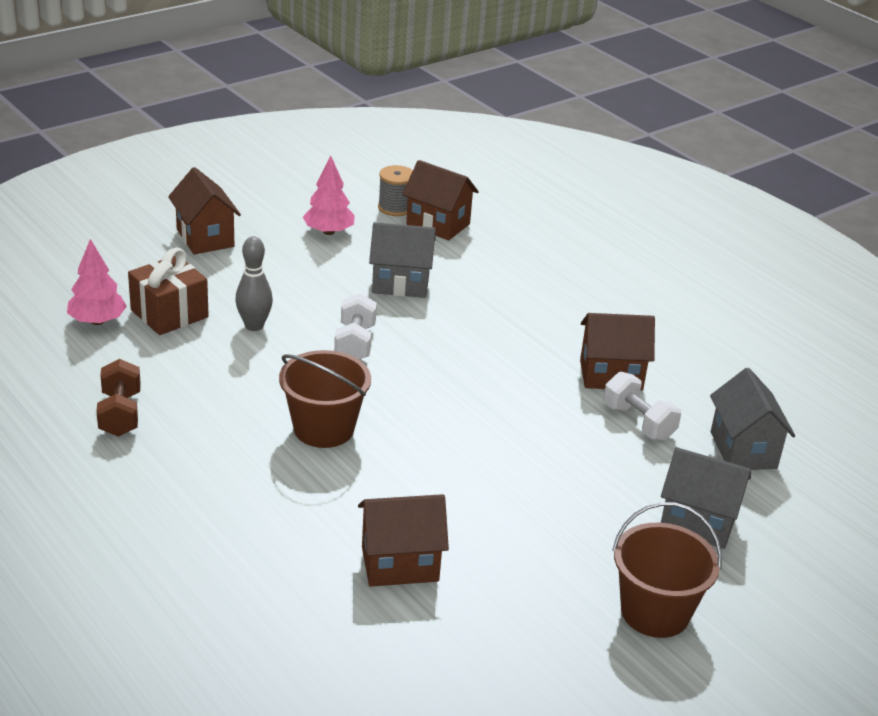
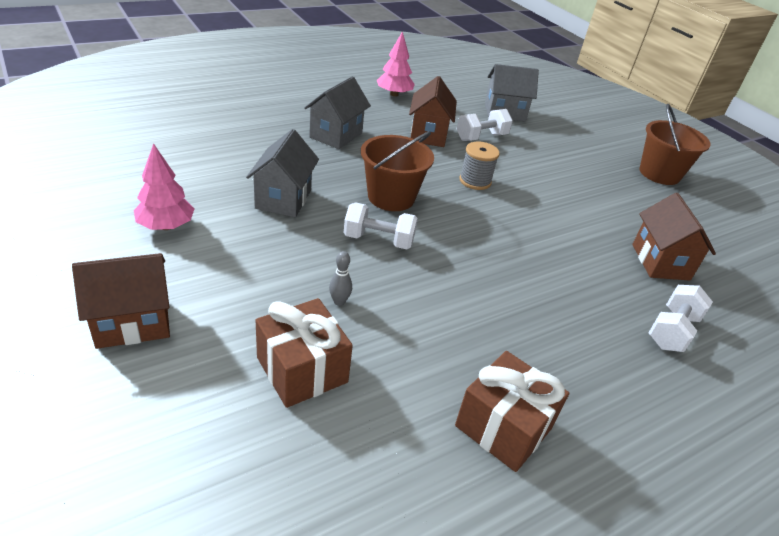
camera: 85 degrees left, 5 degrees up
pink tree [67,239,127,325] -> pink tree moved to [377,31,415,97]
brown dumbbell [97,359,141,437] -> brown gift [455,351,569,472]
grey bowling pin [235,236,273,331] -> grey bowling pin [329,251,352,306], size x0.58
brown bucket [279,350,371,448] -> brown bucket moved to [361,131,434,211]
grey spool [378,165,413,216] -> grey spool moved to [459,142,500,190]
brown house [402,160,479,240] -> none
grey house [661,447,751,549] -> grey house moved to [304,76,371,149]
none -> white dumbbell [649,285,713,352]

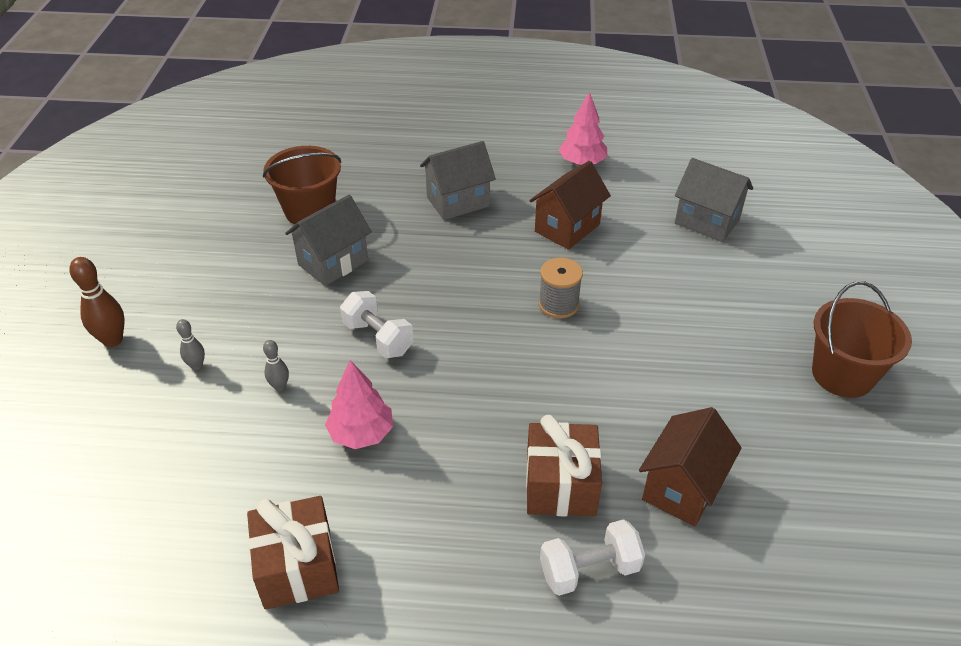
camera: 40 degrees right, 5 degrees up
brown house [72,253,170,349] -> brown bowling pin [70,257,125,347]
pink tree [134,143,195,230] -> pink tree moved to [325,360,393,449]
brown gift [256,298,353,408] -> brown gift moved to [526,415,602,517]
brown bucket [361,131,434,211] -> brown bucket moved to [263,146,342,225]
white dumbbell [457,109,513,141] -> none
none -> grey bowling pin [176,319,205,370]

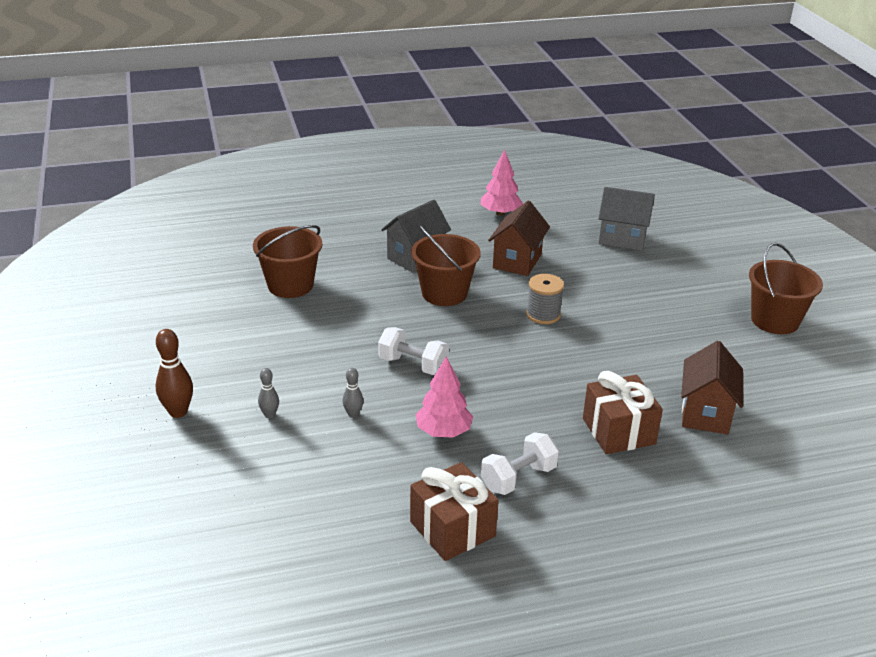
camera: 20 degrees left, 10 degrees down
grey house [285,195,372,286] -> none
white dumbbell [540,519,645,596] -> white dumbbell moved to [481,432,559,495]
none -> brown bucket [411,226,481,306]

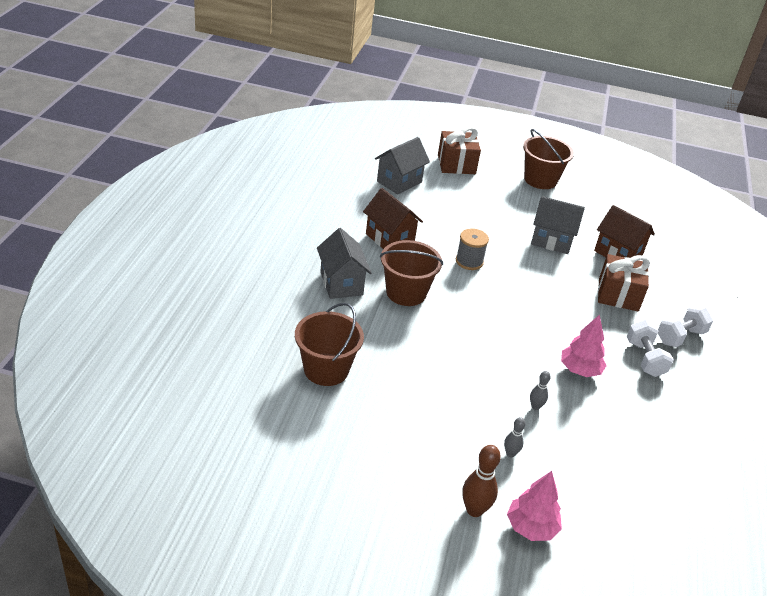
camera: 65 degrees left, 5 degrees up
white dumbbell [378,327,449,375] -> white dumbbell moved to [658,306,713,347]
brown gift [410,462,499,561] -> brown gift moved to [438,126,481,174]
pink tree [481,150,523,216] -> pink tree moved to [507,471,562,541]
none -> grey house [531,196,585,254]

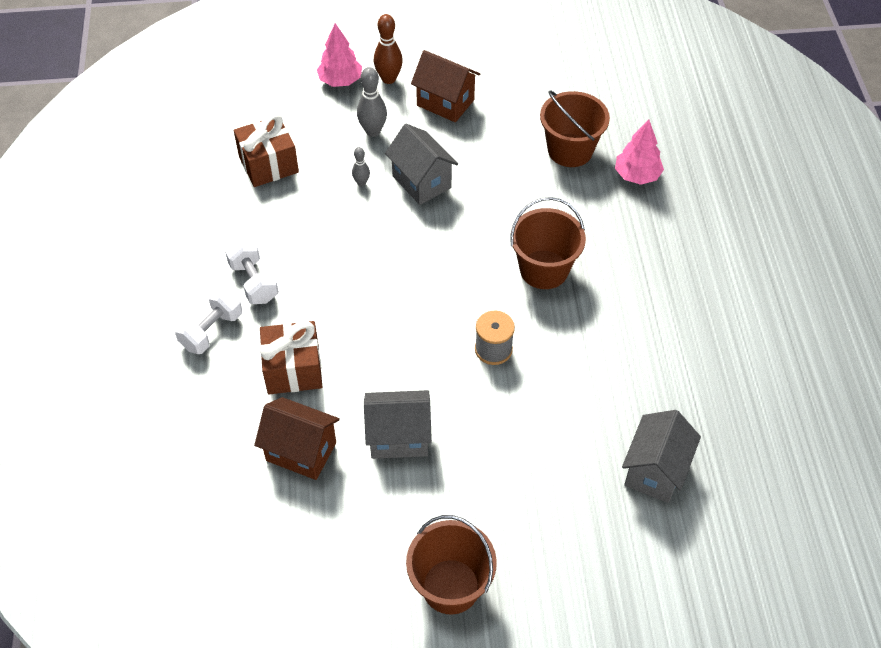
camera: 165 degrees right, 15 degrees up
grey house [317,228,371,299] -> grey house moved to [385,124,458,205]
brown house [363,188,423,249] -> brown house moved to [411,50,480,122]
brown gift [438,126,481,174] -> brown gift moved to [234,114,299,187]
grey bowling pin [504,417,526,457] -> grey bowling pin [357,67,387,137], size x1.72
pink tree [561,314,607,377] -> pink tree moved to [615,119,664,185]

